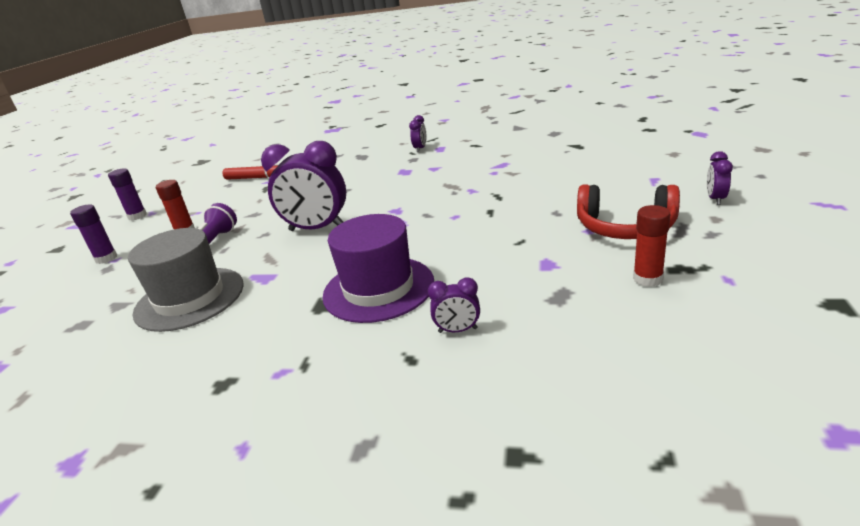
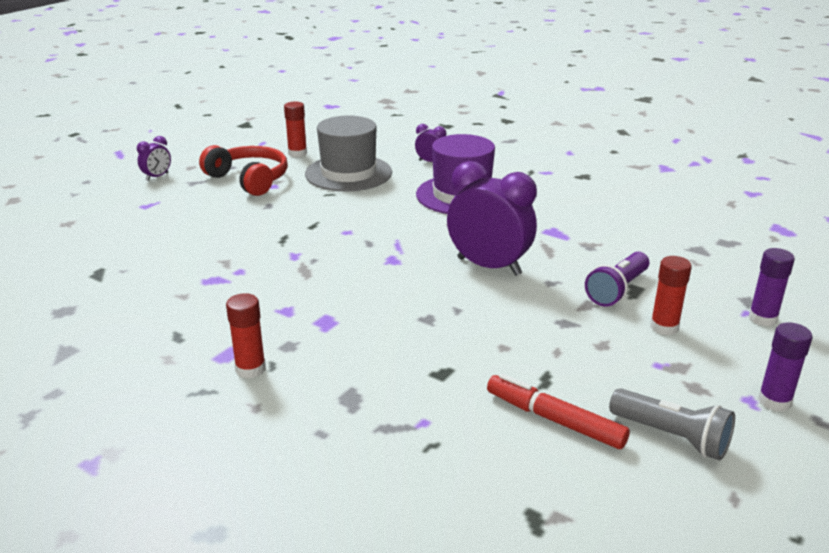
camera: 160 degrees left, 0 degrees up
grey hat [128,228,244,332] -> grey hat moved to [305,116,392,191]
purple clock [409,115,426,152] -> red glue stick [226,293,266,378]
none -> grey flashlight [609,388,735,460]

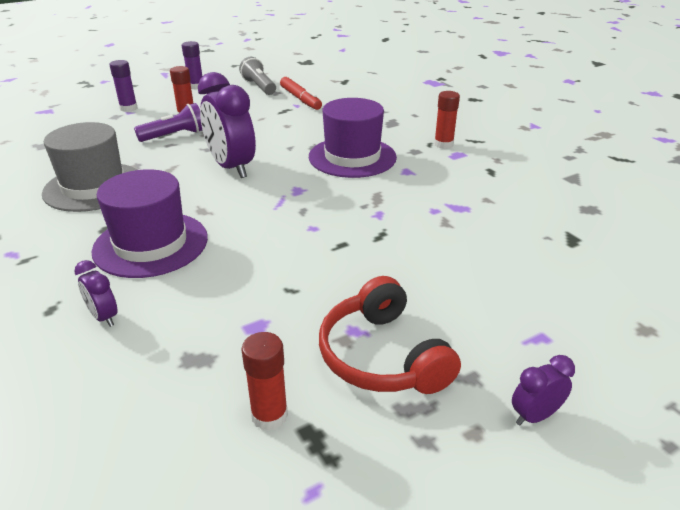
camera: 155 degrees left, 5 degrees up
grey hat [305,116,392,191] -> grey hat moved to [42,122,138,212]
none -> purple hat [309,98,397,178]

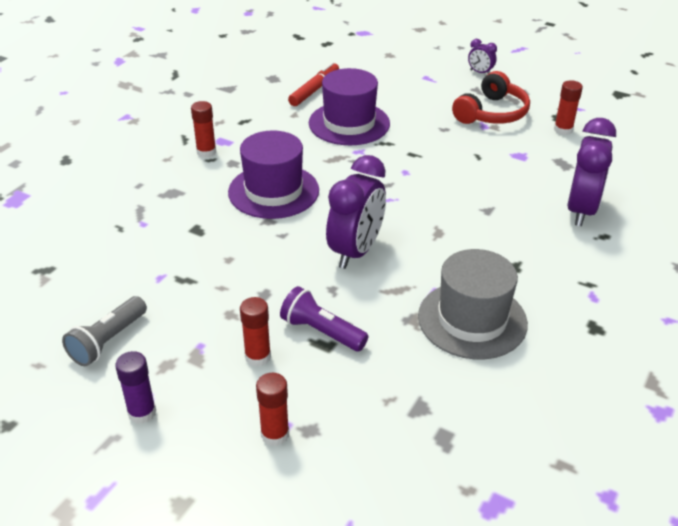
camera: 120 degrees left, 5 degrees up
purple clock [74,260,118,327] -> purple clock [567,118,616,226], size x2.16
purple hat [92,169,208,278] -> purple hat moved to [309,68,390,145]
purple glue stick [109,60,138,112] -> red glue stick [256,373,289,446]
red marker [280,77,322,110] -> red marker moved to [288,62,339,106]

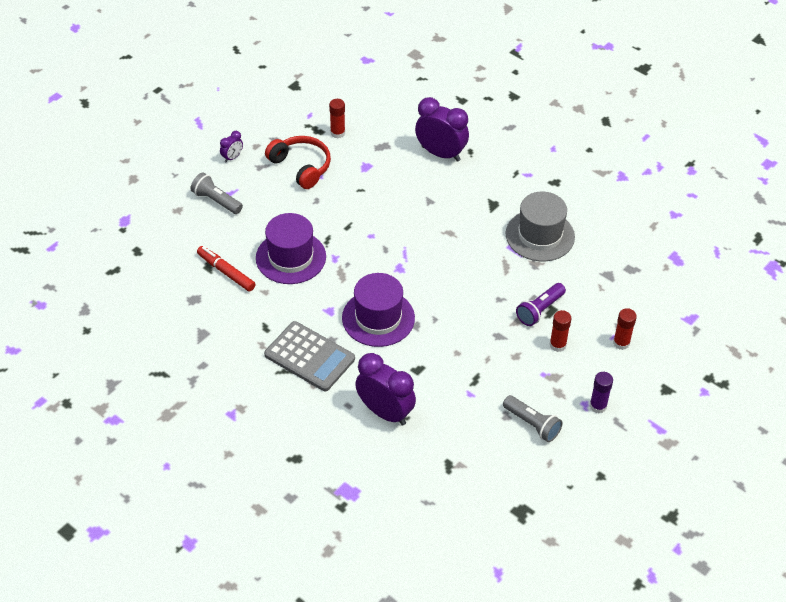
camera: 80 degrees left, 10 degrees up
red glue stick [191,101,216,158] -> grey calculator [264,321,355,391]
purple clock [326,155,386,269] -> purple clock moved to [355,353,416,426]
none -> grey flashlight [190,172,243,214]

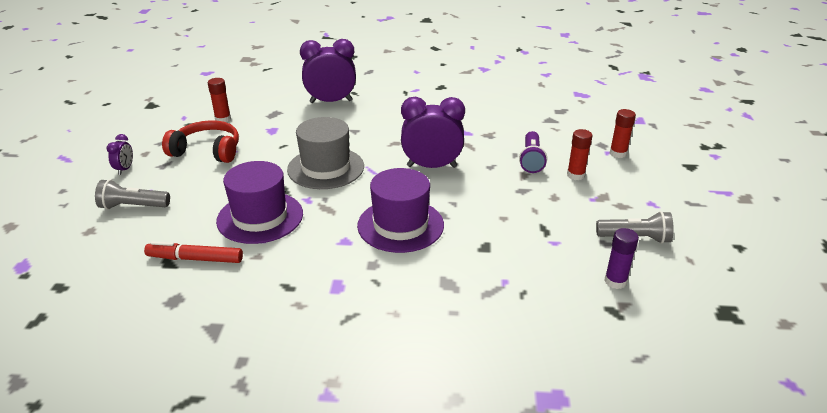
camera: 35 degrees left, 15 degrees down
grey calculator [264,321,355,391] -> none
purple clock [355,353,416,426] -> purple clock moved to [401,97,465,168]
grey hat [506,192,575,261] -> grey hat moved to [287,117,364,189]
purple glue stick [589,372,613,413] -> purple glue stick moved to [604,228,639,289]

